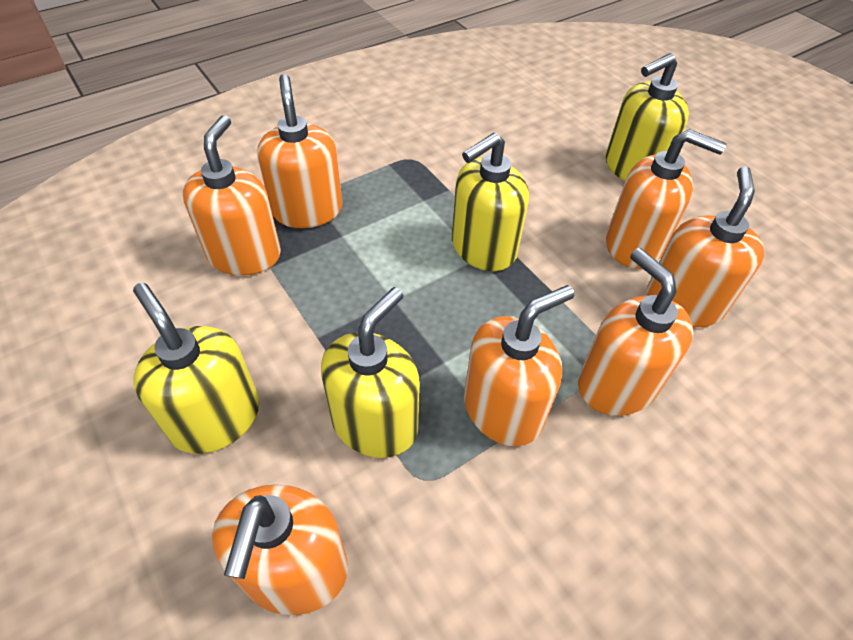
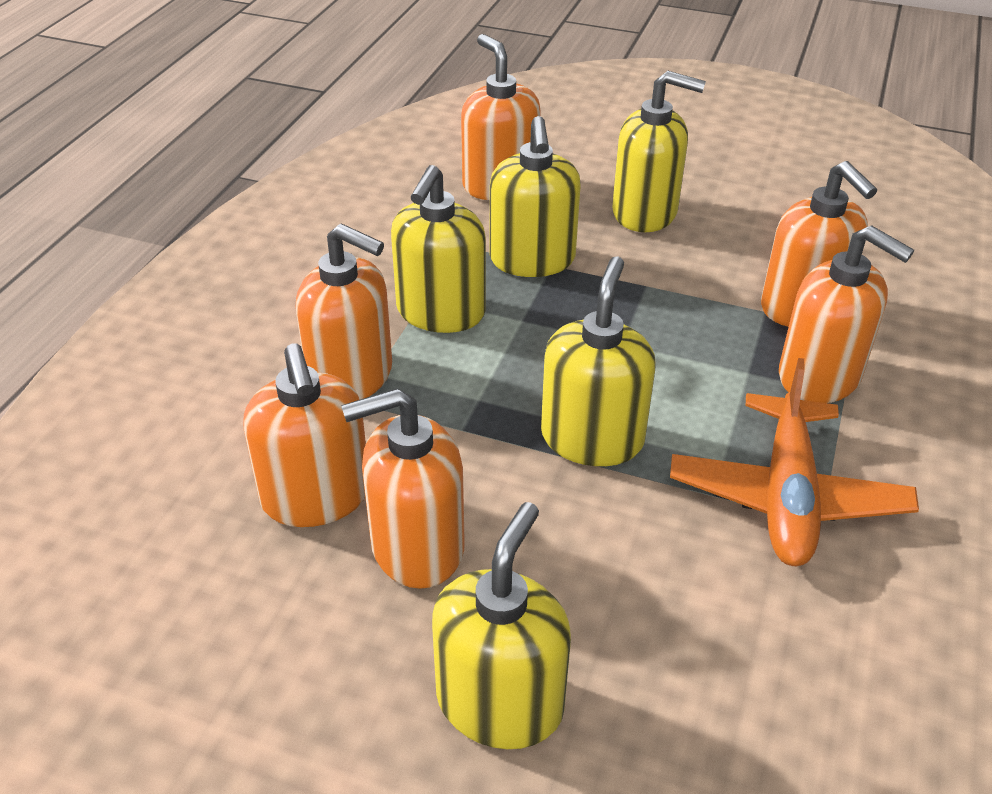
camera: 145 degrees right, 10 degrees down
orange soap dispenser [464,285,574,446] -> yellow soap dispenser [391,165,486,333]
none -> orange plane [670,358,919,566]

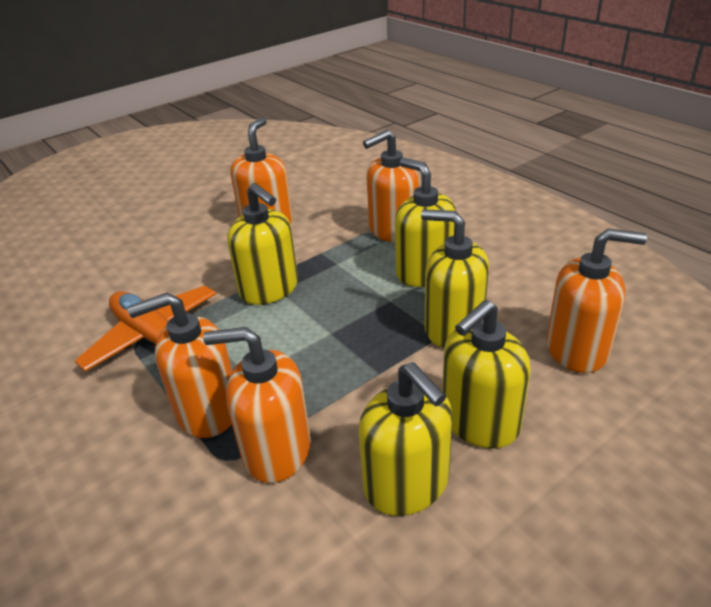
camera: 125 degrees right, 5 degrees down
orange soap dispenser [243,343,366,527] -> none
yellow soap dispenser [432,502,571,749] -> yellow soap dispenser moved to [359,362,453,516]

